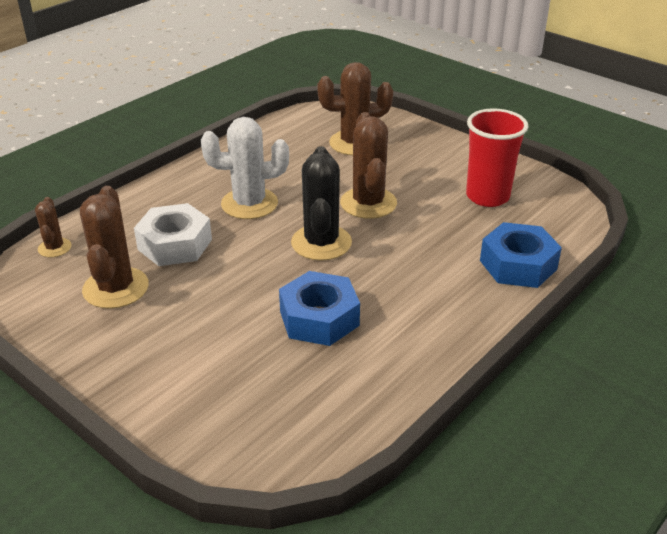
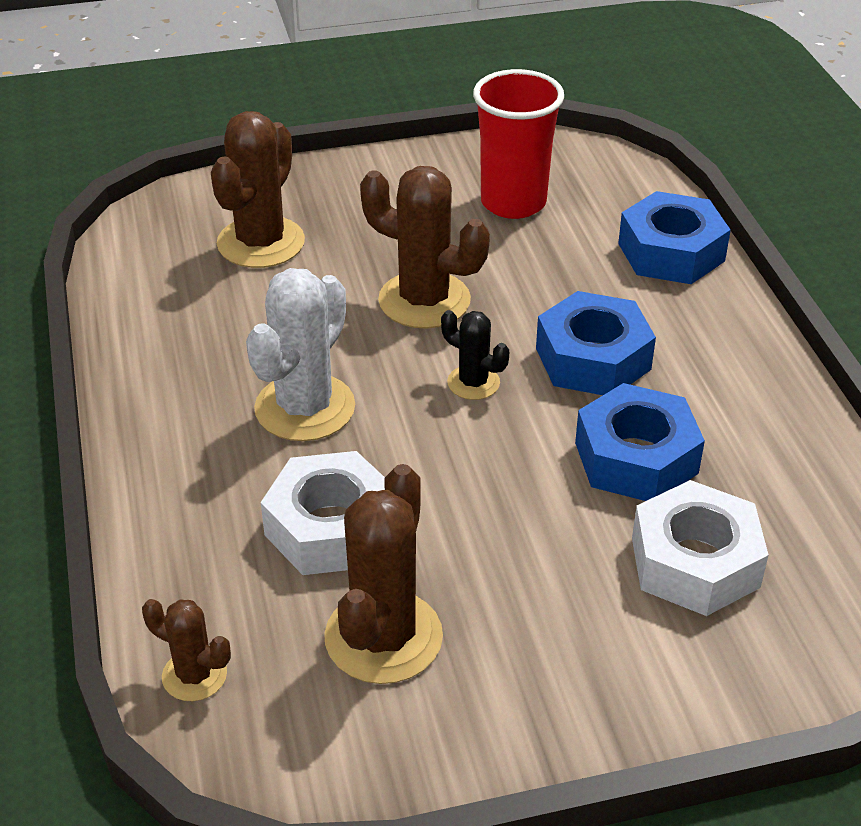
camera: 55 degrees left, 5 degrees up
brown cactus [80,186,149,309] -> brown cactus turned 75 degrees clockwise [324,464,443,684]
black cactus [291,146,352,261] -> black cactus [441,310,509,400], size x0.54
none -> blue nut [536,291,656,395]
none -> white nut [632,480,768,616]

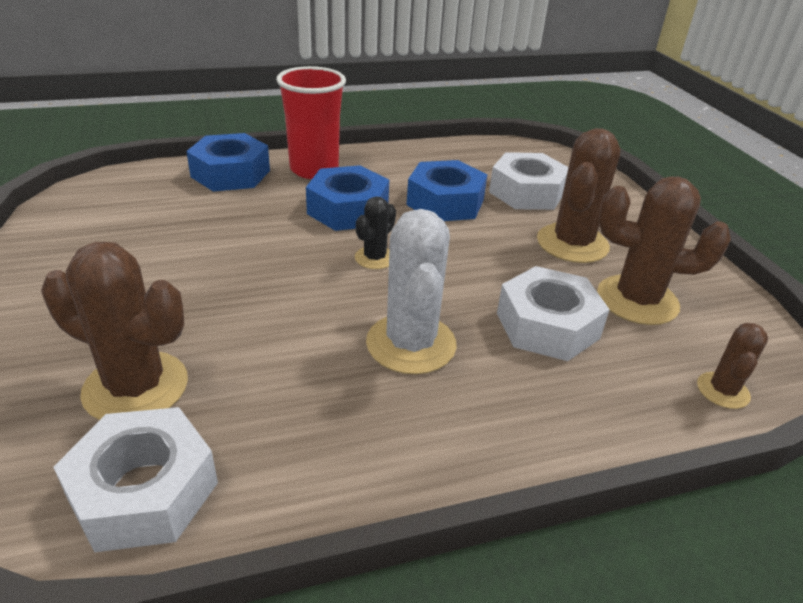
camera: 95 degrees left, 5 degrees down
white cactus [246,268,355,441] -> white cactus turned 60 degrees clockwise [366,209,457,374]
brown cactus [360,166,490,329] -> brown cactus moved to [537,128,620,263]
red cup [473,69,564,219] -> red cup moved to [276,66,346,179]
none -> white nut [53,407,218,552]

